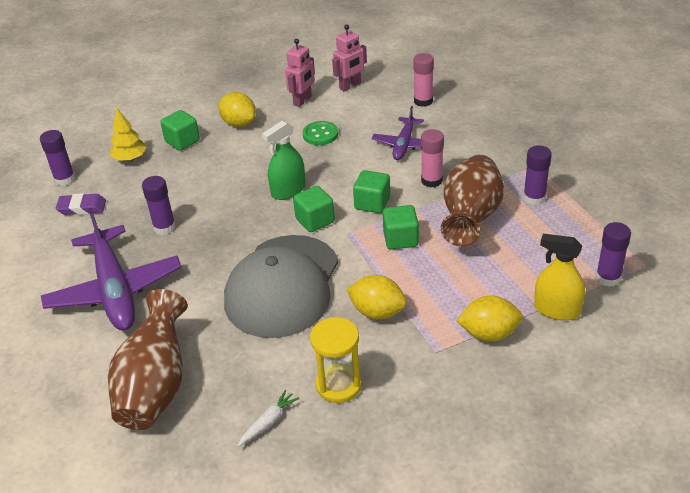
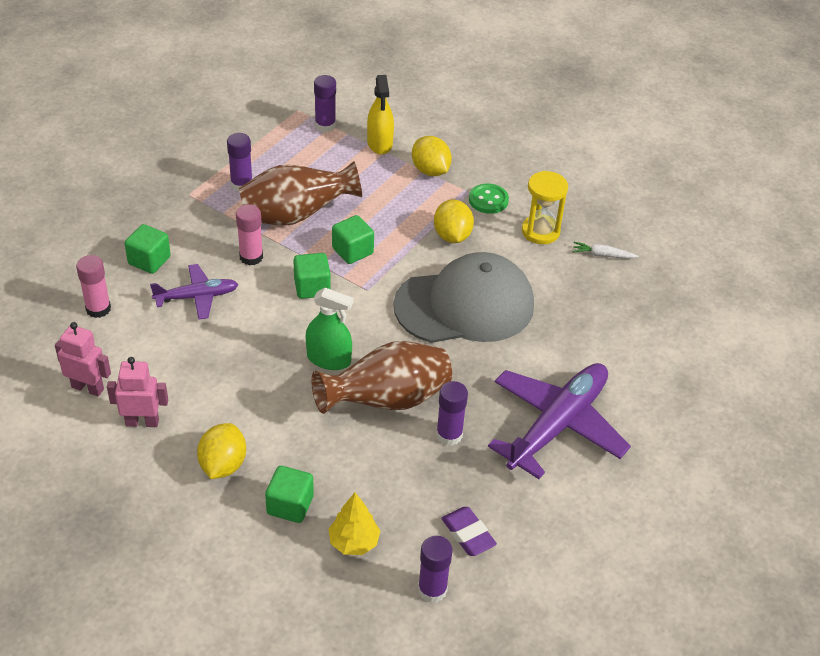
camera: 125 degrees left, 5 degrees up
brown vase [108,289,188,430] -> brown vase moved to [311,341,452,414]
green cube [293,186,335,232] -> green cube moved to [125,224,171,274]
green button [303,121,338,145] -> green button moved to [469,184,509,214]

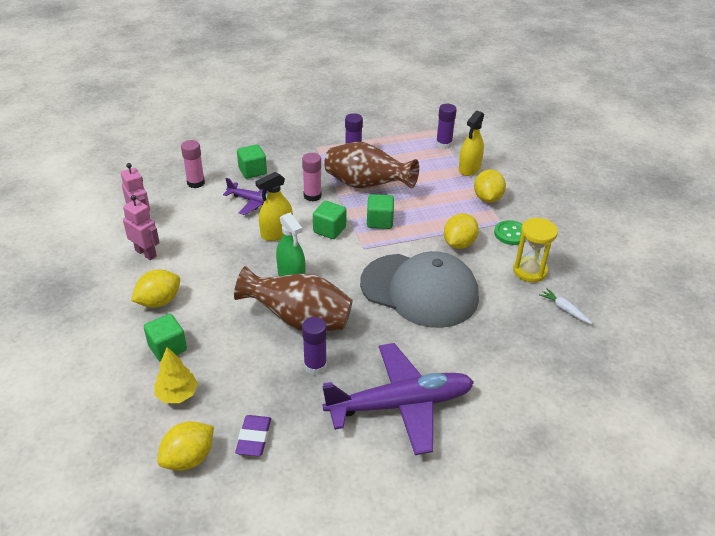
camera: 40 degrees right, 5 degrees down
purple glue stick [418,536,453,603] -> yellow lemon [157,421,214,471]
none -> yellow spray bottle [255,172,293,241]

